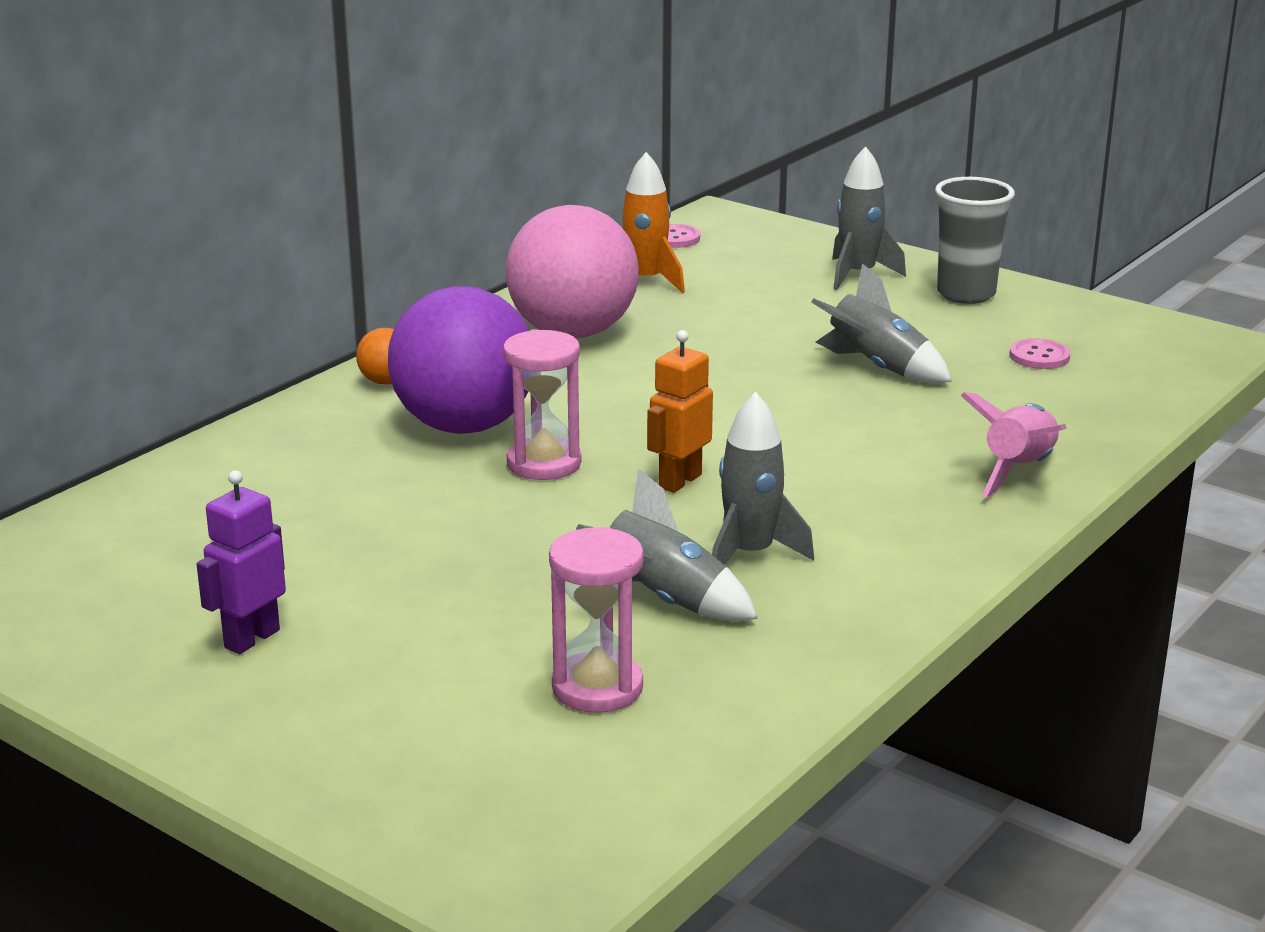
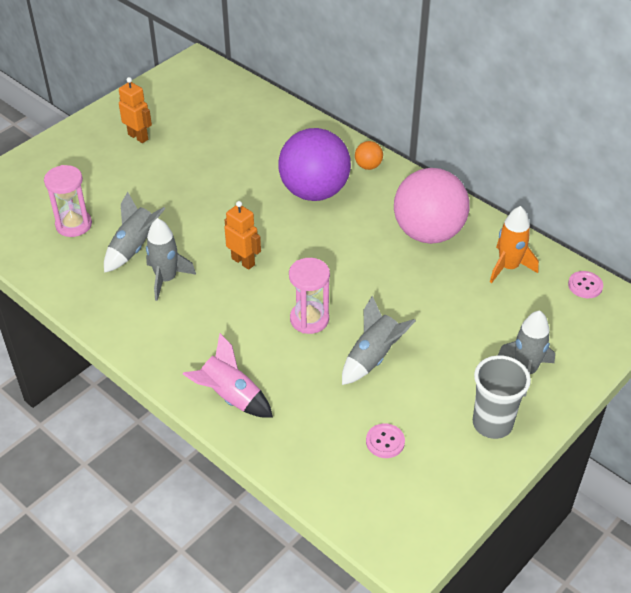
camera: 95 degrees right, 20 degrees up
purple robot [197,470,286,654] -> orange robot [119,77,152,143]
pink hourglass [503,329,581,480] -> pink hourglass moved to [289,258,330,334]

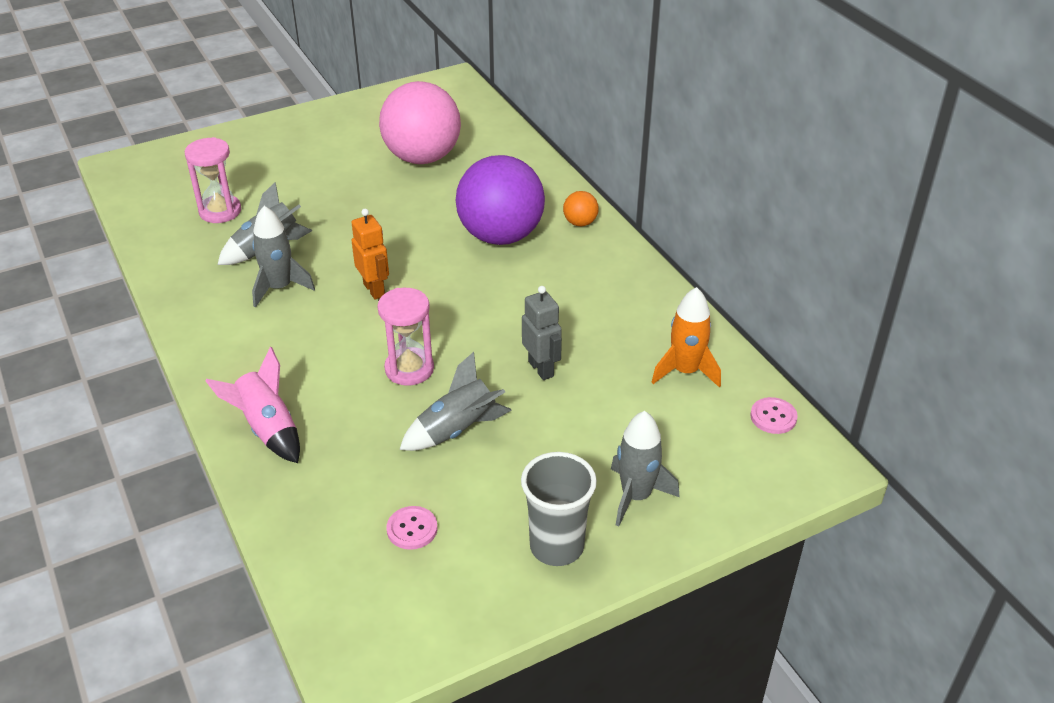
camera: 20 degrees right, 5 degrees down
orange robot [119,77,152,143] -> none
pink ball [394,168,469,244] -> pink ball moved to [379,81,461,164]
none -> grey robot [522,286,562,380]

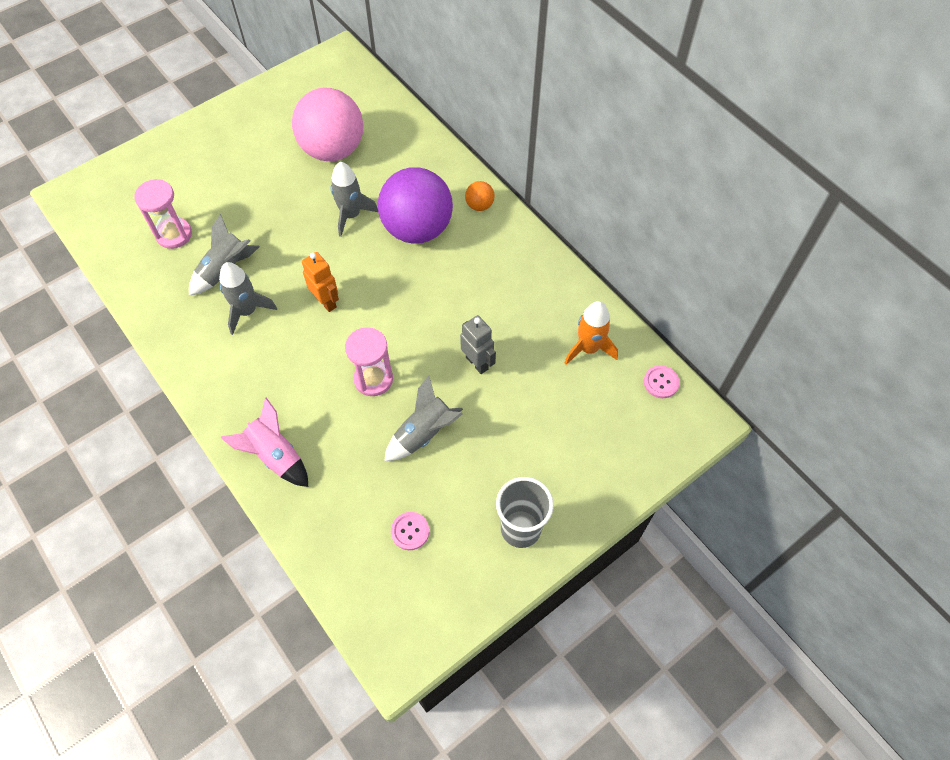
camera: 10 degrees left, 20 degrees up
grey rocket [611,411,679,527] -> grey rocket moved to [331,162,378,237]

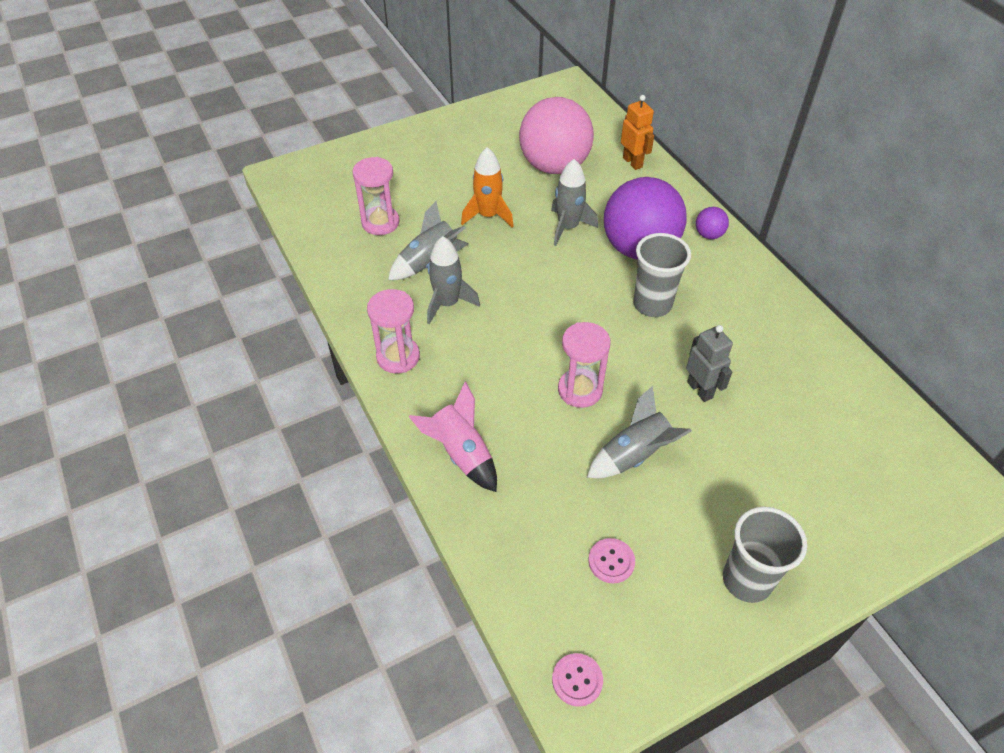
camera: 10 degrees right, 10 degrees down
orange robot [302,252,339,312] -> orange robot moved to [621,95,654,170]
orange ball [465,181,495,211] -> purple ball [696,207,729,239]
orange rocket [565,301,618,365] -> orange rocket moved to [461,147,514,228]
pink button [644,365,680,398] -> pink button moved to [552,653,603,707]
none -> pink hourglass [367,289,420,373]
none -> grey cup [633,233,691,317]

